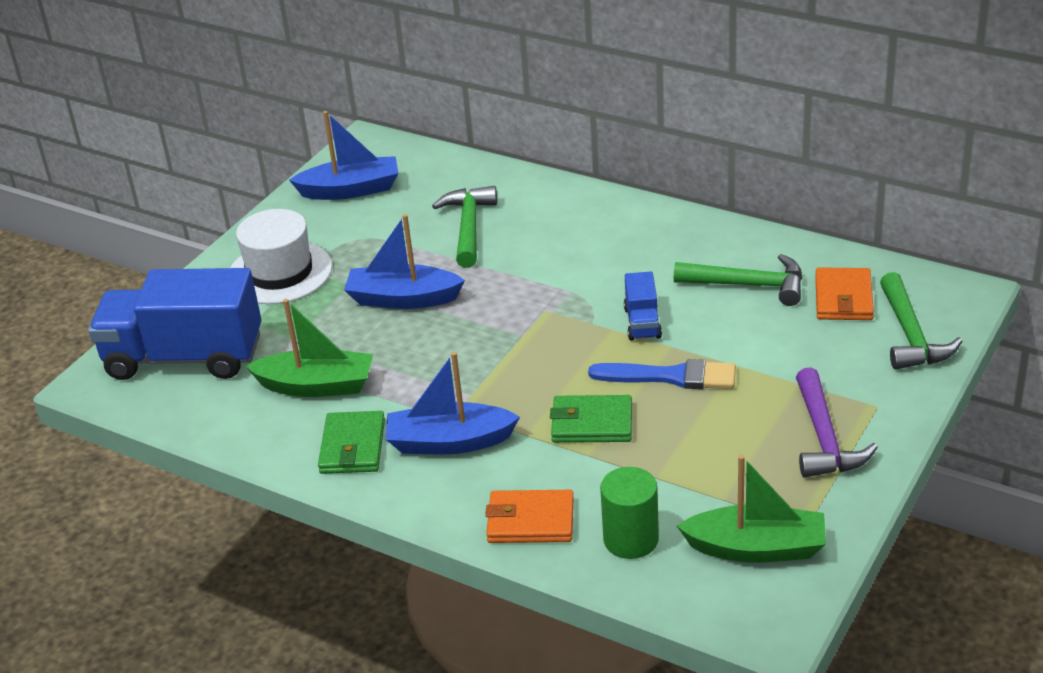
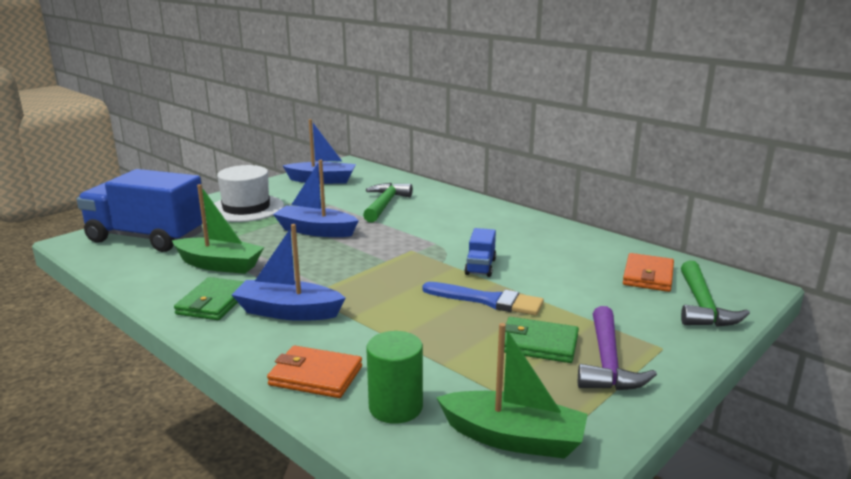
camera: 10 degrees right, 15 degrees down
green wallet [550,395,632,443] -> green wallet moved to [504,317,579,363]
green hammer [674,254,803,306] -> none

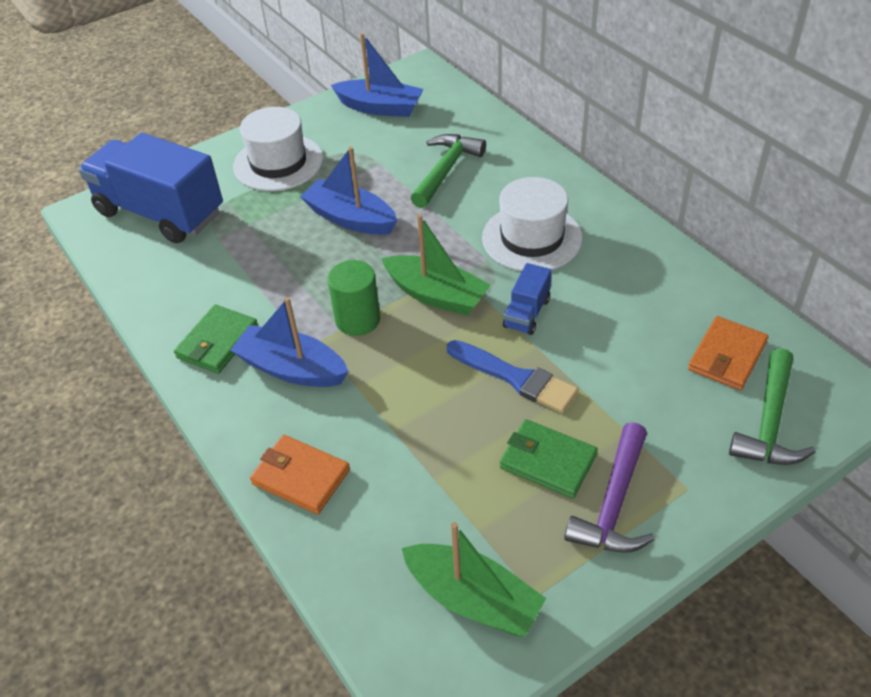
camera: 15 degrees right, 25 degrees up
green boat [172,184,264,274] -> green boat moved to [382,214,491,316]
green cylinder [366,331,423,424] -> green cylinder moved to [328,260,380,336]
none -> white hat [482,177,583,271]

